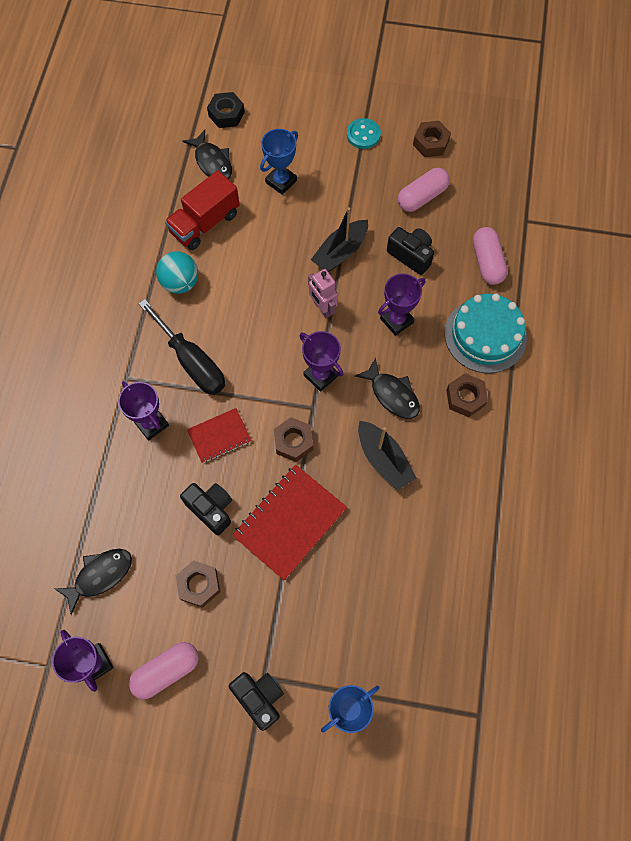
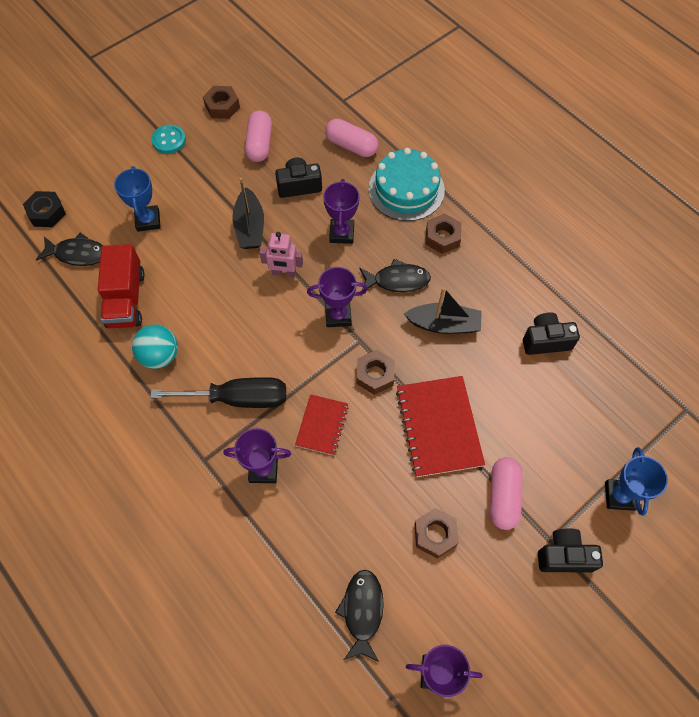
camera: 50 degrees left, 5 degrees down
pink capsule [129,642,199,699] -> pink capsule moved to [490,457,522,530]
black camera [180,483,232,535] -> black camera moved to [523,312,580,355]

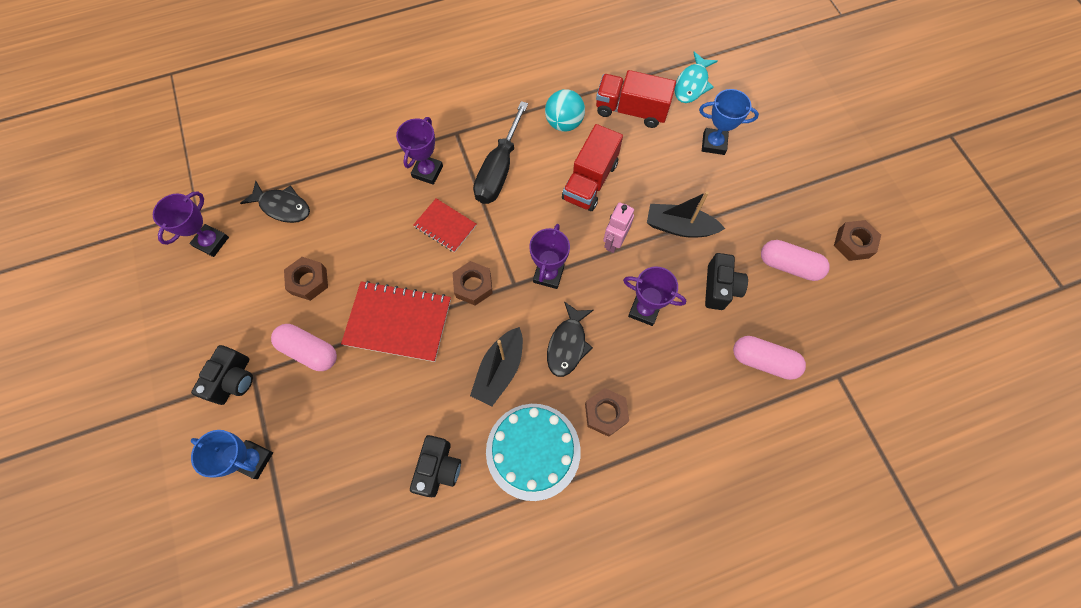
camera: 110 degrees right, 5 degrees up
black nut [23,191,66,227] -> none
black fish [36,233,103,266] -> turquoise fish [674,52,718,103]
turquoise button [151,124,186,154] -> none
pink capsule [325,119,378,157] -> pink capsule turned 60 degrees clockwise [733,336,806,380]
turquoise cake [368,148,445,221] -> turquoise cake moved to [486,404,581,501]
none -> red truck [562,124,623,211]

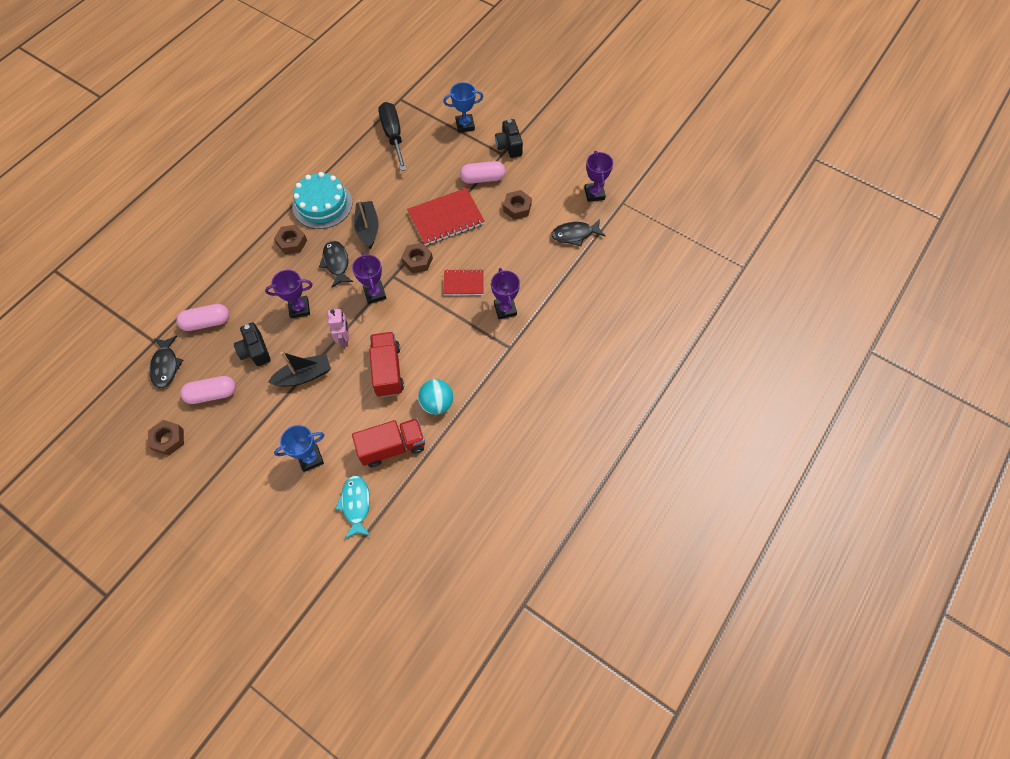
camera: 145 degrees right, 5 degrees down
black camera [410,435,461,497] -> none
black screwdriver [473,101,528,204] -> black screwdriver moved to [378,102,407,171]
none -> black fish [149,335,183,388]

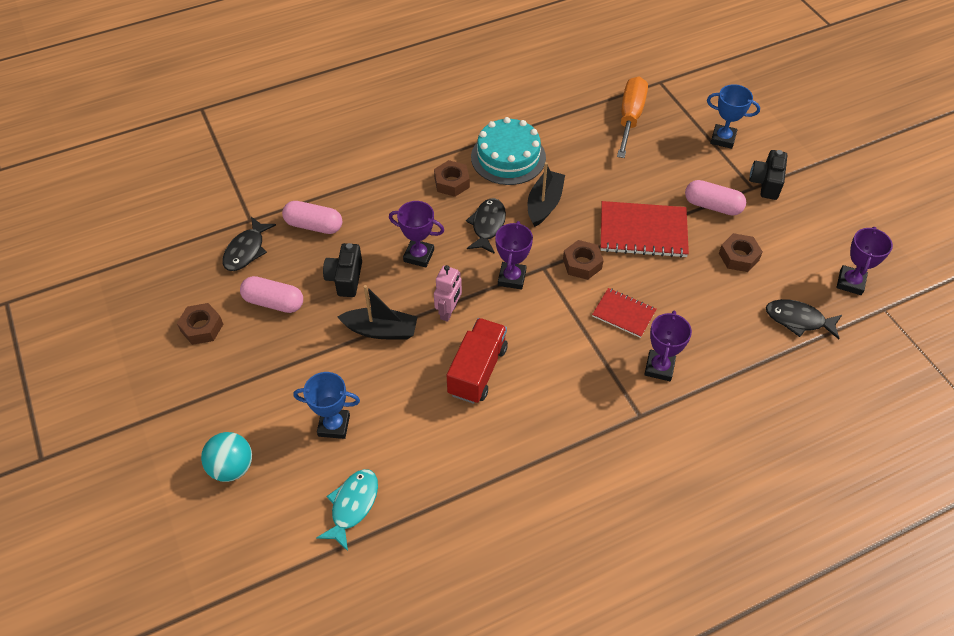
camera: 30 degrees right, 10 degrees down
red truck [352,418,425,468] -> none
black screwdriver [378,102,407,171] -> orange screwdriver [617,77,648,158]
turquoise ball [418,379,453,415] -> turquoise ball moved to [201,432,252,482]

